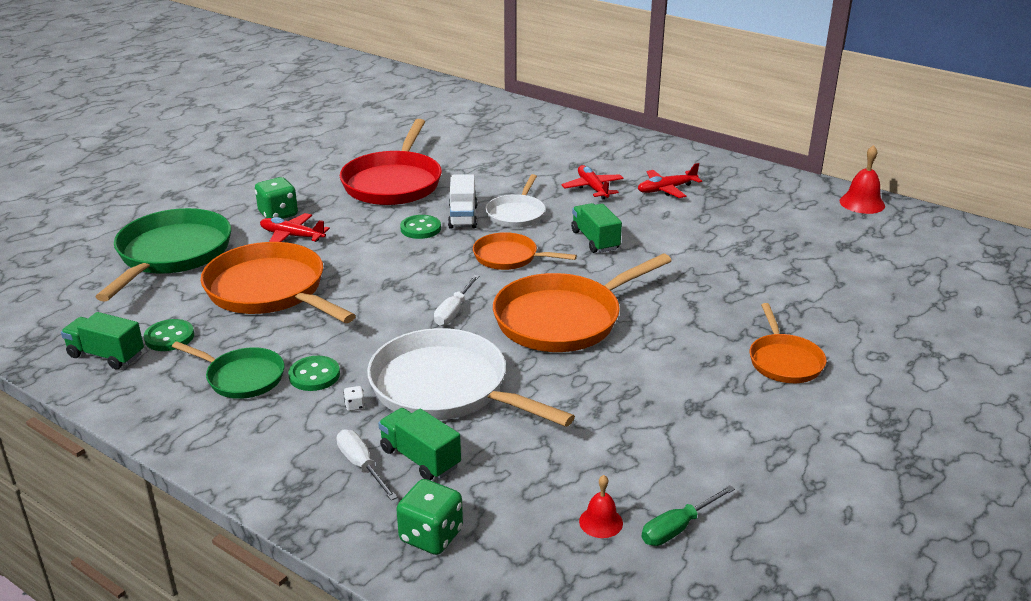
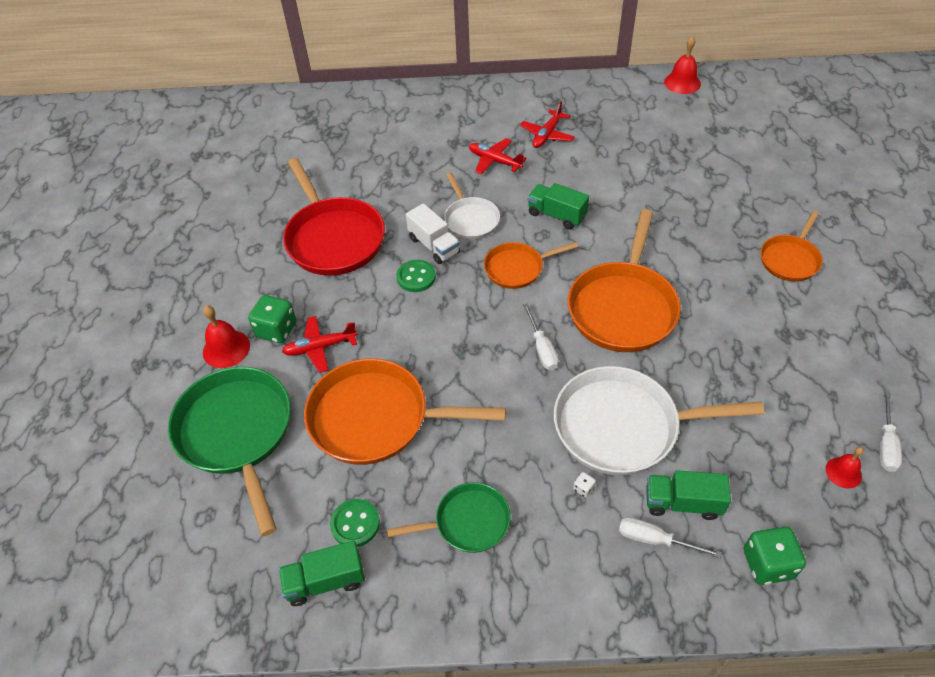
camera: 35 degrees left, 20 degrees up
green button [288,356,340,391] -> none
green screwdriver [642,485,735,546] -> white screwdriver [879,390,902,472]
orange pan [750,303,827,383] -> orange pan turned 75 degrees clockwise [761,211,823,281]
none -> red bell [203,305,250,368]

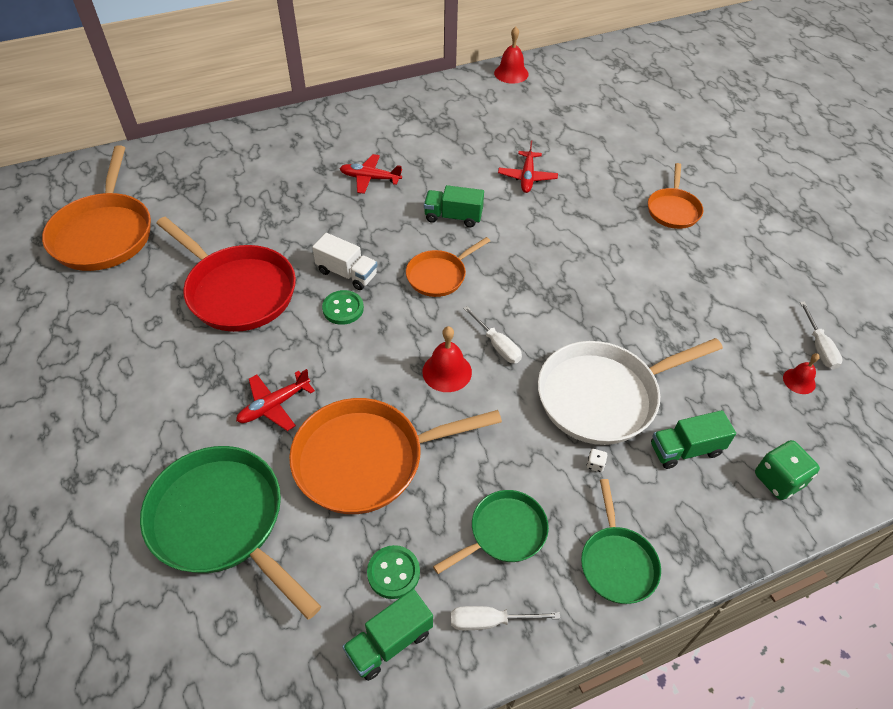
camera: 25 degrees left, 0 degrees up
red bell [203,305,250,368] -> red bell moved to [422,326,472,392]
green dice [248,295,296,343] -> none
white pan [444,173,500,240] -> none
red plane [520,101,575,148] -> red plane moved to [498,140,558,193]
orange pan [568,209,681,352] -> orange pan moved to [42,145,151,271]
white screwdriver [619,517,722,558] -> white screwdriver moved to [451,606,561,630]
none -> green pan [581,479,661,604]

